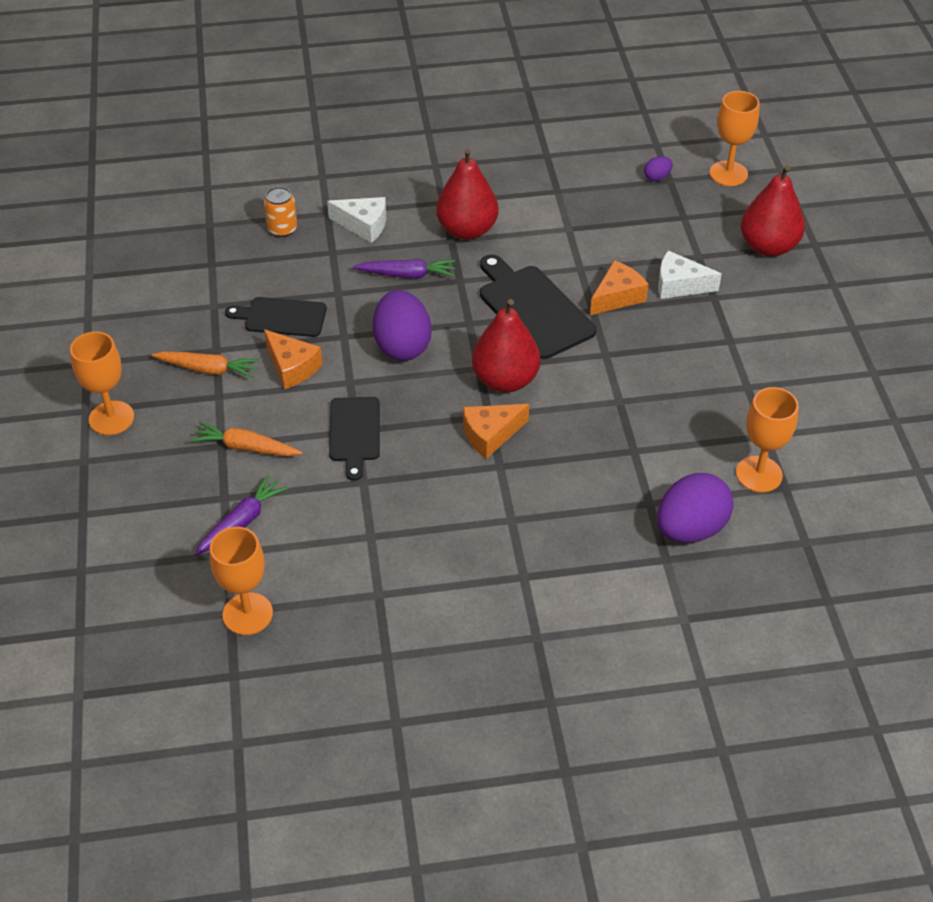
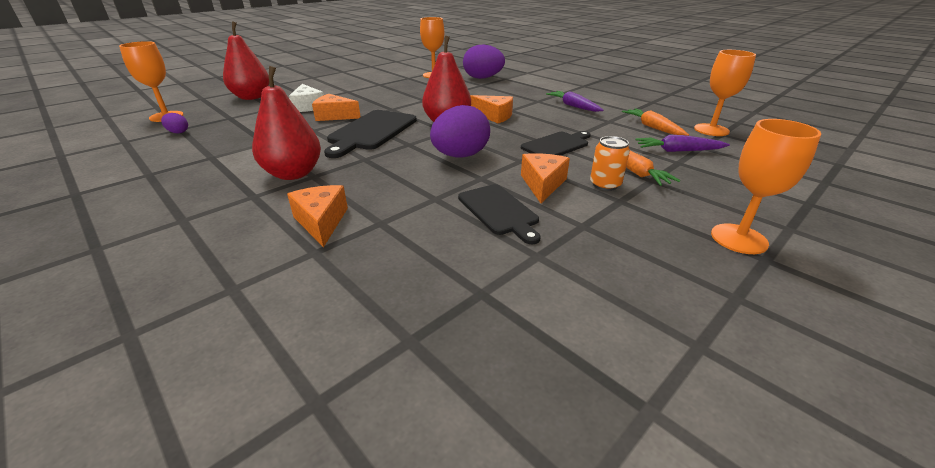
camera: 125 degrees left, 15 degrees down
orange carrot [152,351,259,378] -> orange carrot moved to [622,108,689,136]
orange can [264,187,297,237] -> orange can moved to [590,136,630,191]
white cheese [327,197,386,243] -> orange cheese [287,185,348,247]
purple carrot [353,259,455,278] -> purple carrot moved to [546,91,604,112]

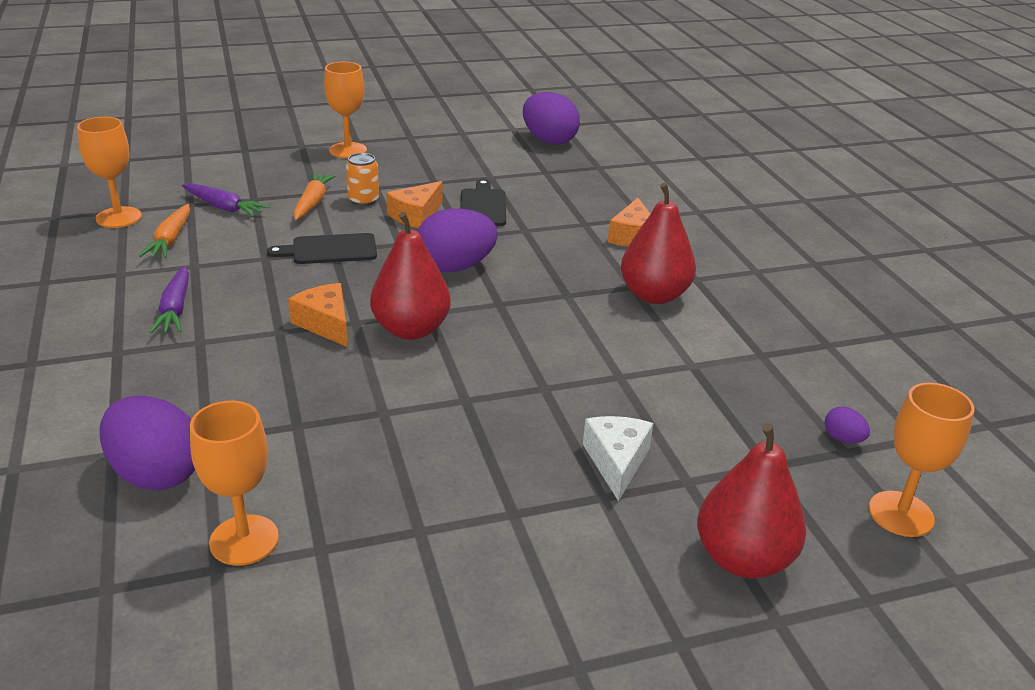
camera: 155 degrees left, 0 degrees up
orange cheese [312,94,361,121] -> none
black cutting board [324,110,417,158] -> none
none -> purple egg [523,92,580,145]

